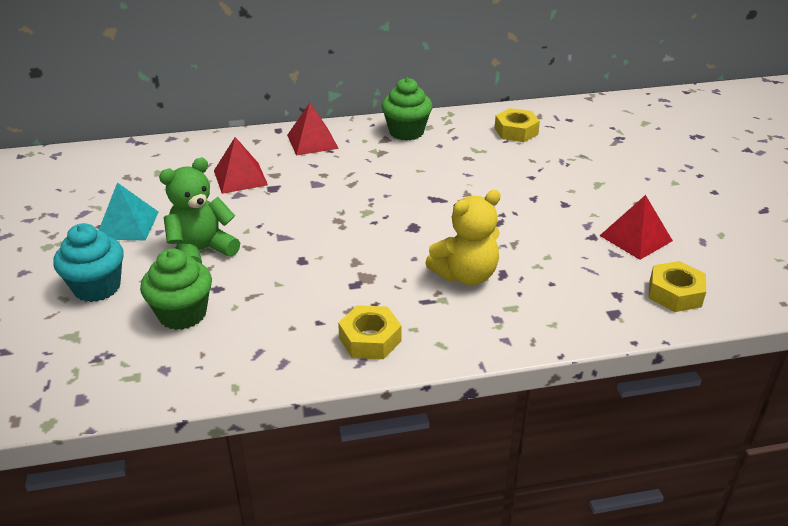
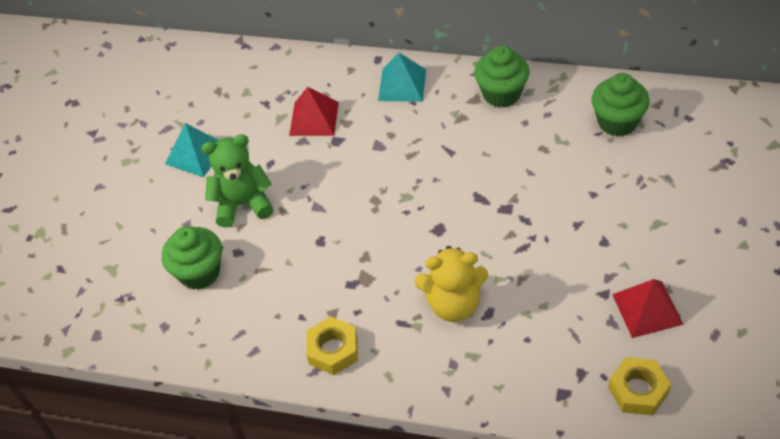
camera: 30 degrees right, 15 degrees up
turquoise cupcake [53,223,124,302] -> none
red pyramid [287,103,339,156] -> turquoise pyramid [378,53,426,102]
yellow nut [494,108,540,142] -> green cupcake [591,73,650,136]

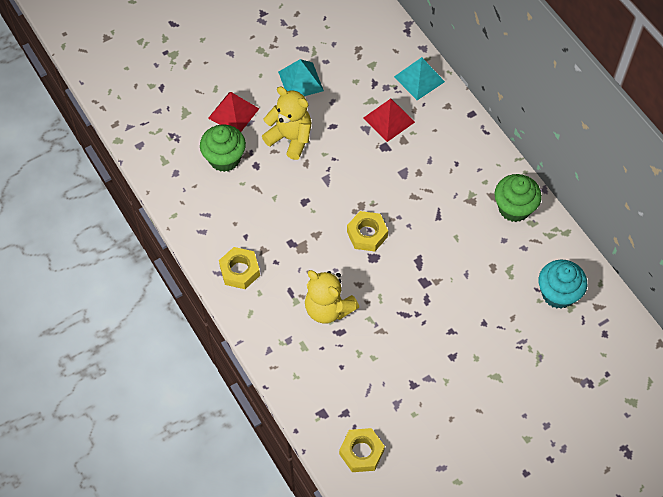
camera: 40 degrees right, 10 degrees up
green teddy bear [201,134,273,227] -> yellow teddy bear [262,87,312,160]
turquoise pyramid [378,53,426,102] -> turquoise pyramid moved to [394,57,445,100]
green cupcake [591,73,650,136] -> turquoise cupcake [539,259,587,309]
red pyramid [612,279,684,338] -> red pyramid moved to [208,92,259,132]
none -> yellow nut [347,211,388,251]

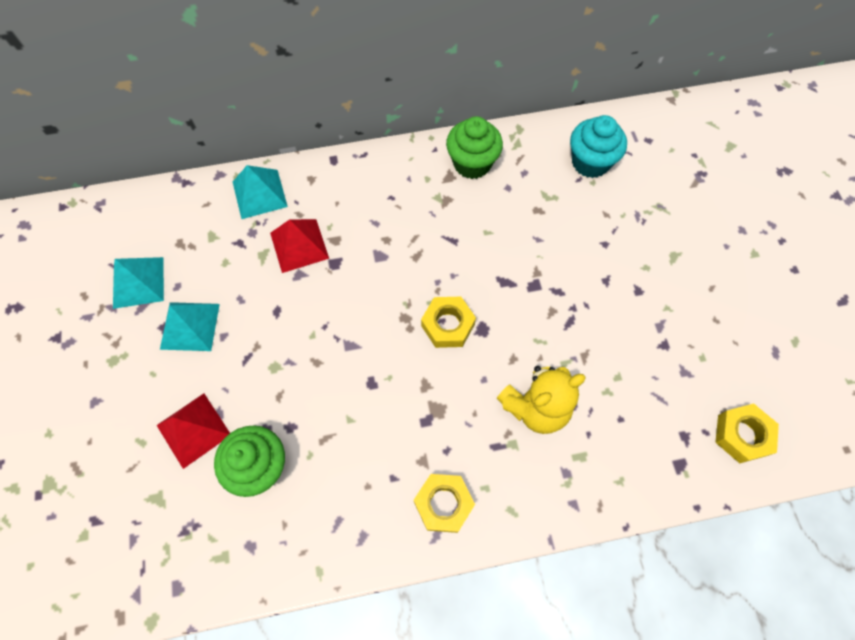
camera: 70 degrees left, 5 degrees up
yellow teddy bear [262,87,312,160] -> none
none -> turquoise pyramid [113,257,164,309]

